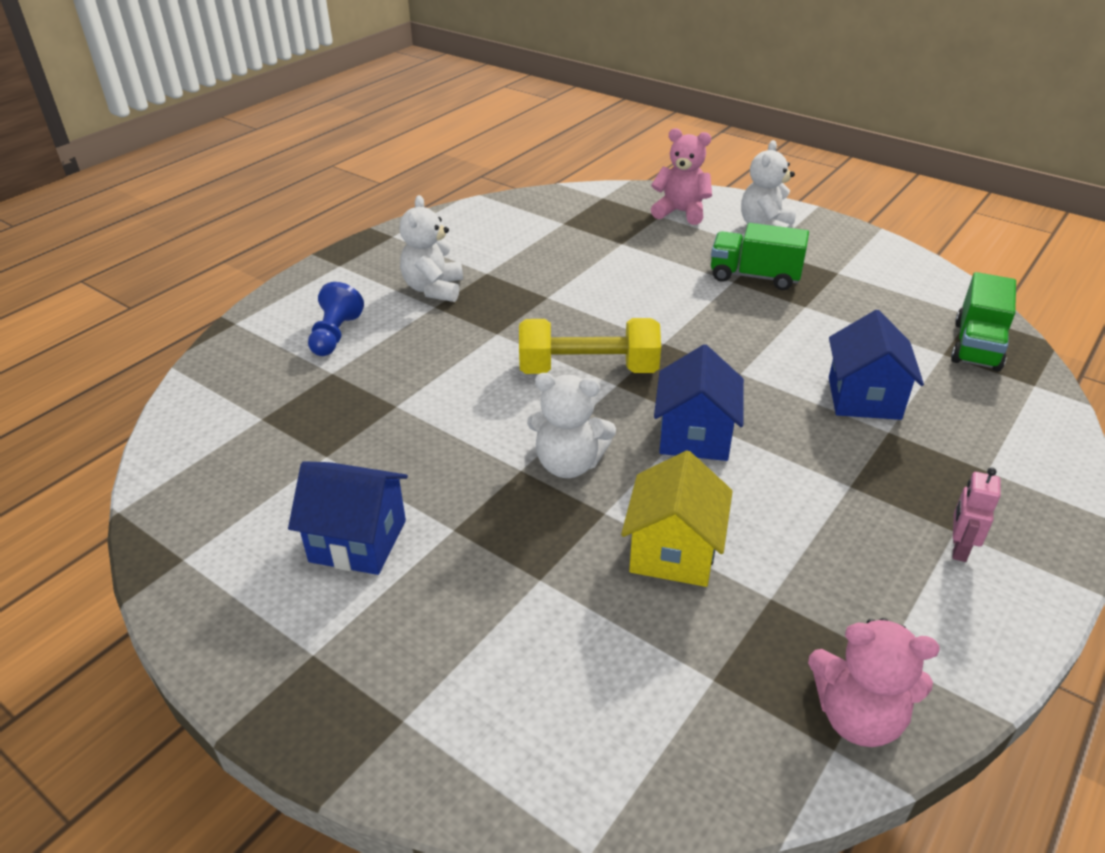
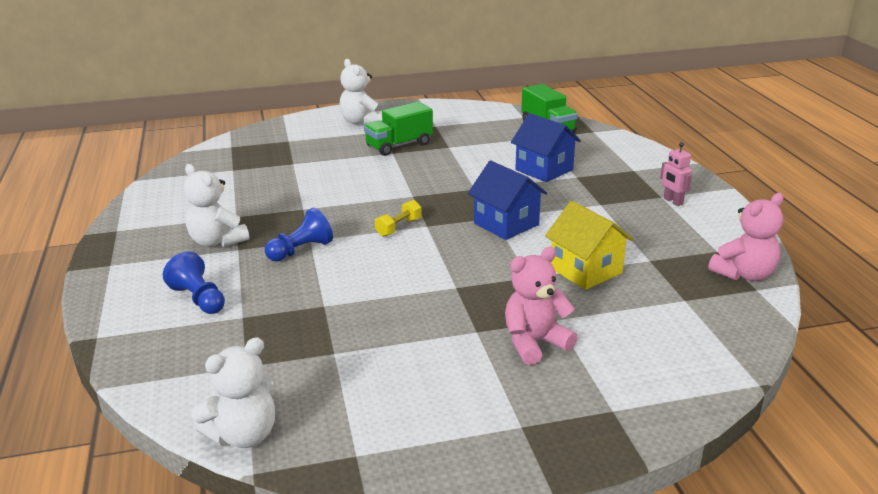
camera: 50 degrees left, 10 degrees down
blue house [288,461,408,575] -> none
yellow dumbbell [519,318,661,374] -> yellow dumbbell [375,200,422,237], size x0.48
white teddy bear [527,373,616,478] -> white teddy bear moved to [191,337,275,448]
pink teddy bear [651,128,712,225] -> pink teddy bear moved to [505,247,578,365]
none -> blue pawn [265,208,333,262]

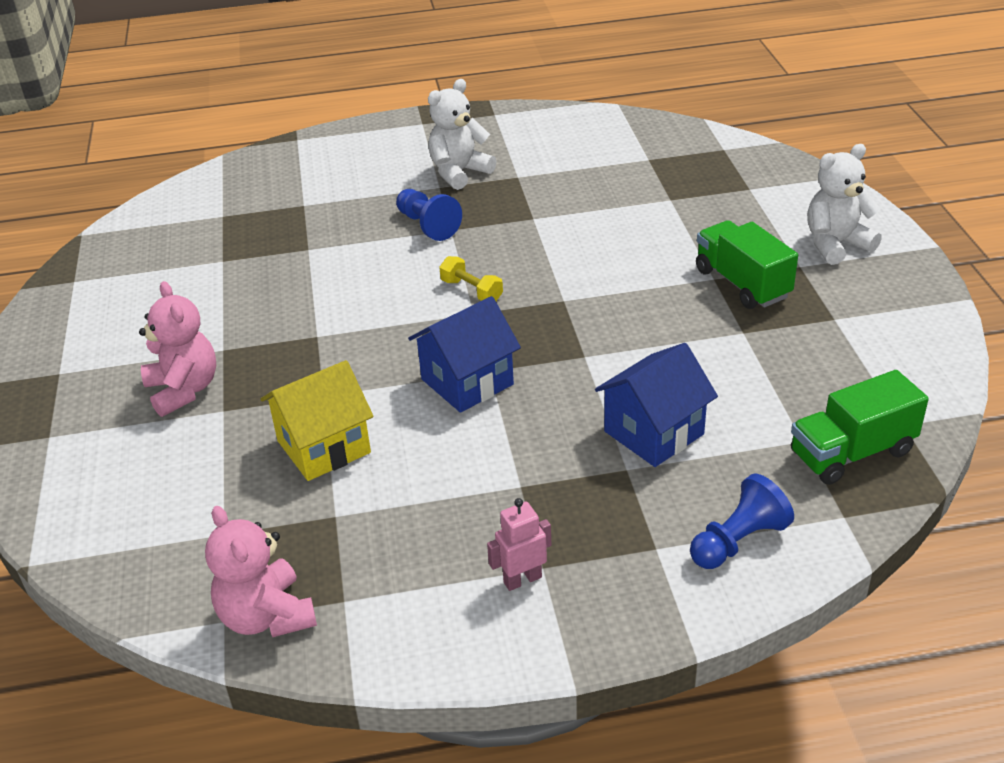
camera: 95 degrees right, 10 degrees up
blue pawn [163,251,225,314] -> blue pawn moved to [690,474,794,569]
white teddy bear [191,337,275,448] -> none

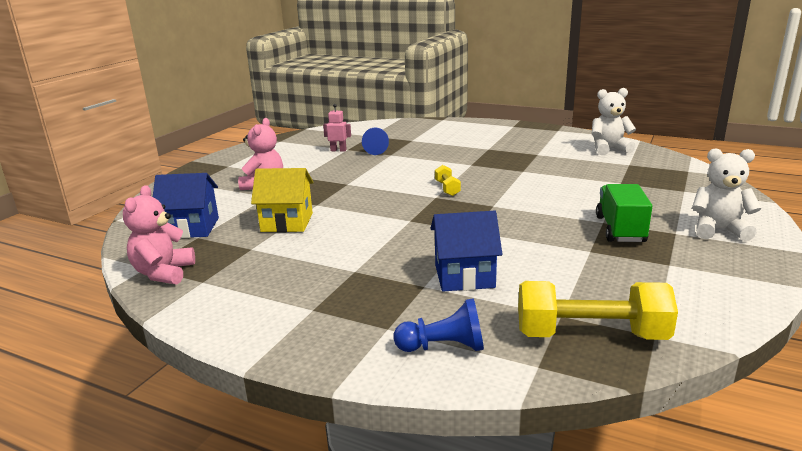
camera: 35 degrees right, 15 degrees down
blue pawn [396,189,462,241] -> blue pawn moved to [362,128,389,155]
blue house [408,296,521,413] -> blue house moved to [153,173,219,238]
white teddy bear [428,79,496,190] -> white teddy bear moved to [591,88,636,155]
pink robot [487,498,551,591] -> pink robot moved to [323,104,351,152]
green truck [791,370,929,485] -> yellow dumbbell [518,281,678,340]

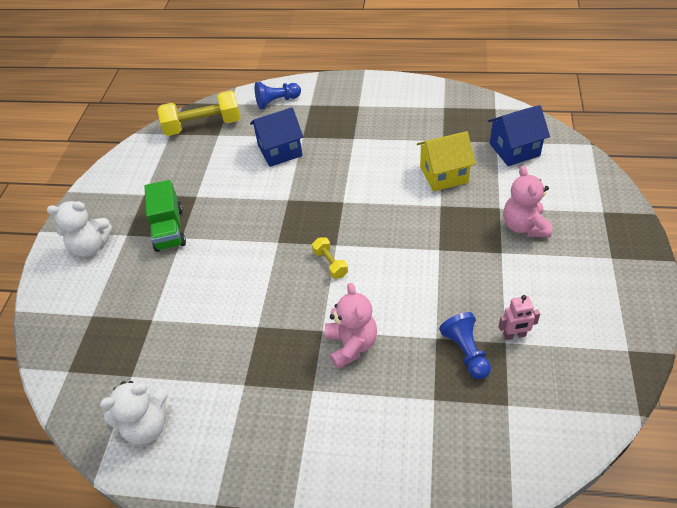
camera: 165 degrees right, 25 degrees up
pink teddy bear [123,185,195,285] -> pink teddy bear moved to [325,283,377,369]

